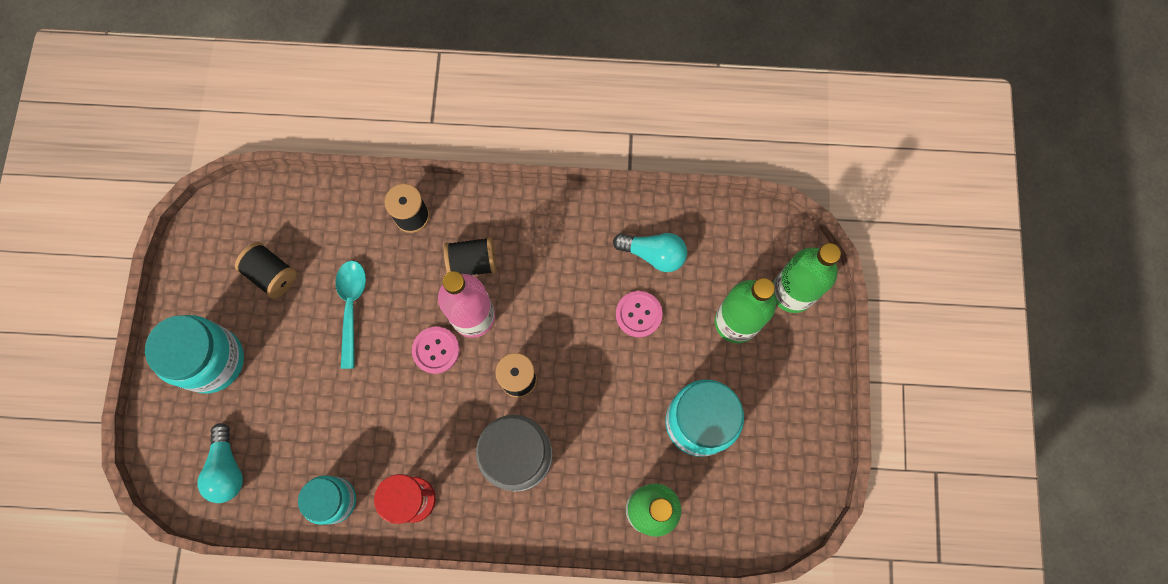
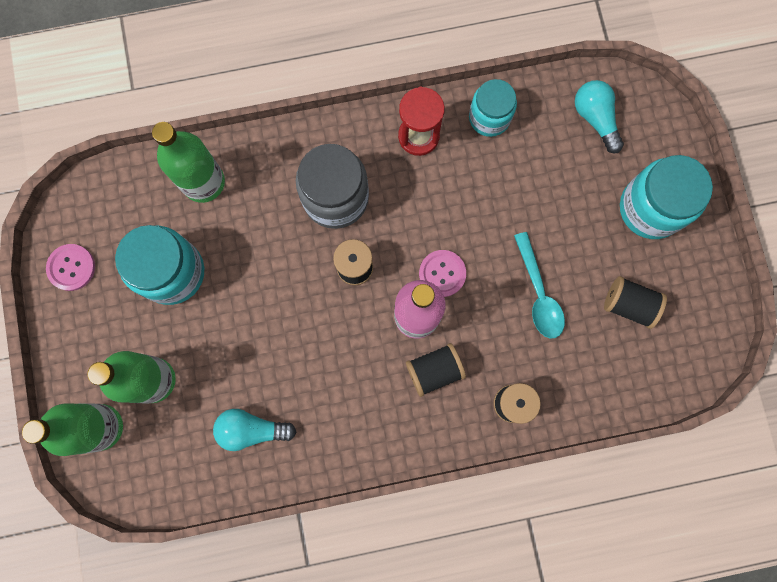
camera: 165 degrees right, 5 degrees up
pink button [616,291,663,337] -> pink button moved to [46,244,95,291]

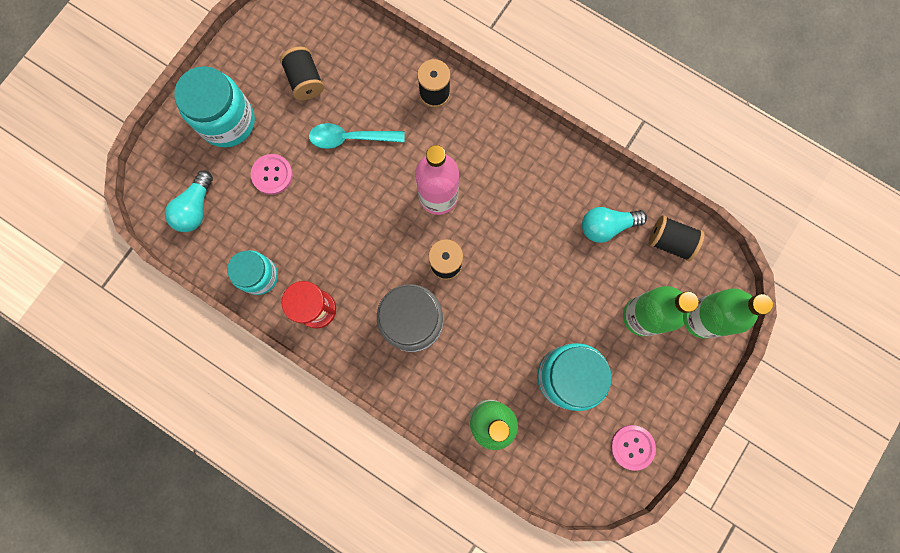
camera: 135 degrees left, 0 degrees up
turquoise light bulb [213,409,296,451] -> turquoise light bulb turned 120 degrees clockwise [582,207,647,243]
black spool [406,343,466,397] -> black spool moved to [649,215,704,261]
pink button [419,250,466,297] -> pink button moved to [251,154,293,195]
turquoise spoon [514,232,565,338] -> turquoise spoon turned 120 degrees counterclockwise [309,123,405,149]

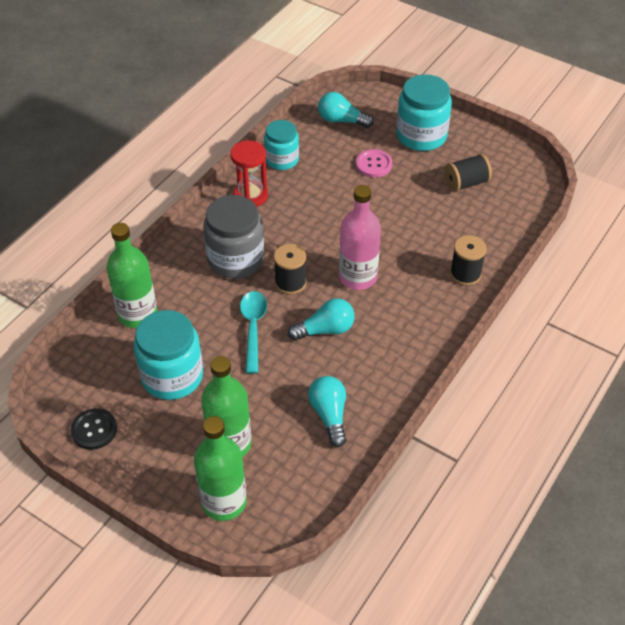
camera: 90 degrees right, 30 degrees down
turquoise spoon [309,123,405,149] -> turquoise spoon moved to [240,291,267,373]
pink button [611,425,656,471] -> black button [71,408,117,450]
black spool [649,215,704,261] -> none
none -> turquoise light bulb [288,298,355,341]

